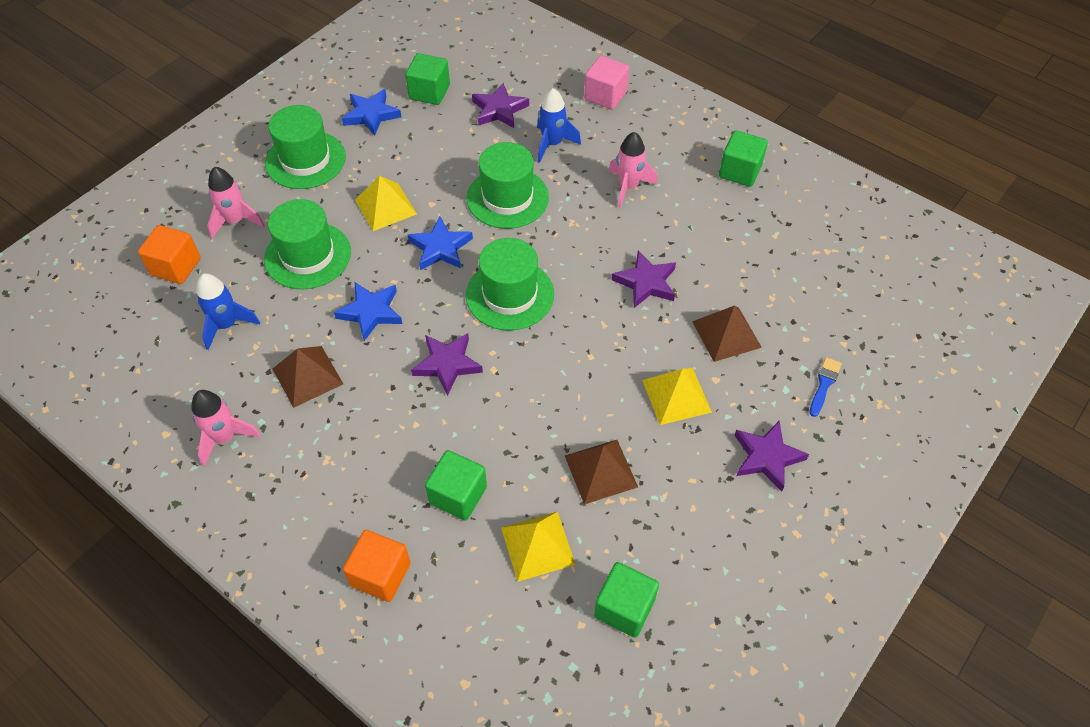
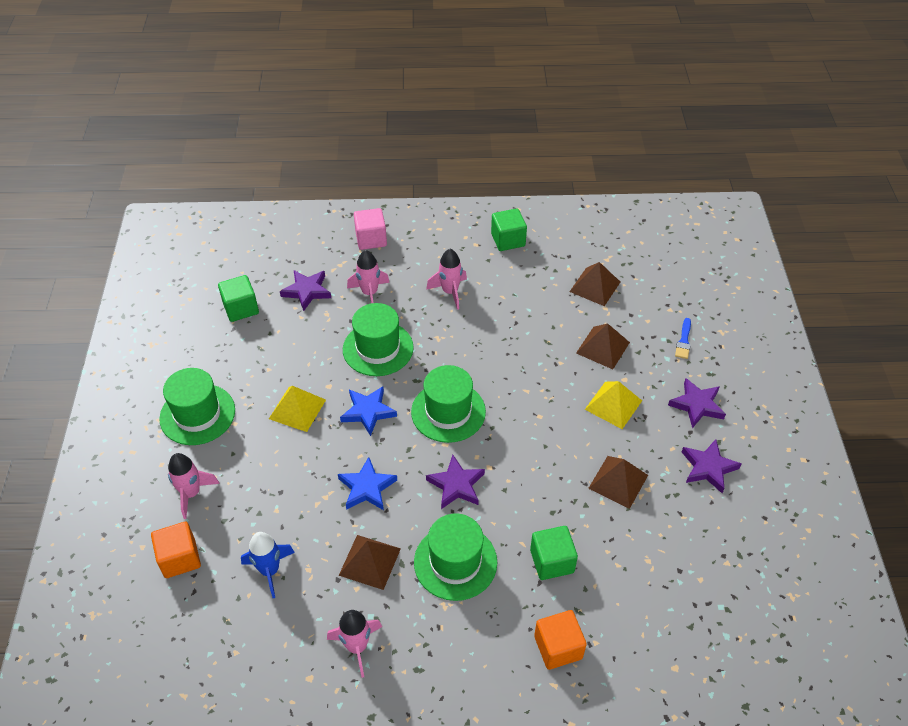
camera: 40 degrees left, 5 degrees down
green hat [264,199,351,289] -> green hat moved to [414,513,497,601]
blue star [342,89,401,136] -> none
yellow pyramid [501,512,576,582] -> none
blue rocket [537,88,581,163] -> pink rocket [347,250,390,303]
green cube [594,562,659,638] -> none
purple star [612,250,676,308] -> purple star moved to [682,439,741,493]
blue brush [810,357,842,417] -> blue brush turned 150 degrees counterclockwise [675,318,691,359]
none -> brown pyramid [570,262,620,306]

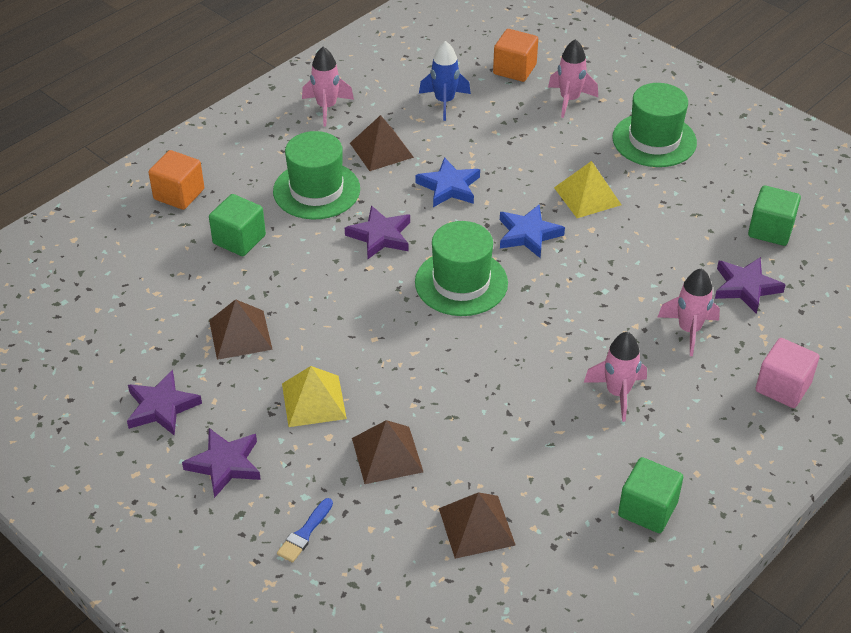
camera: 135 degrees right, 5 degrees down
green hat [343,303,414,376] -> none
blue brush [675,318,691,359] -> blue brush turned 120 degrees counterclockwise [277,498,333,563]

